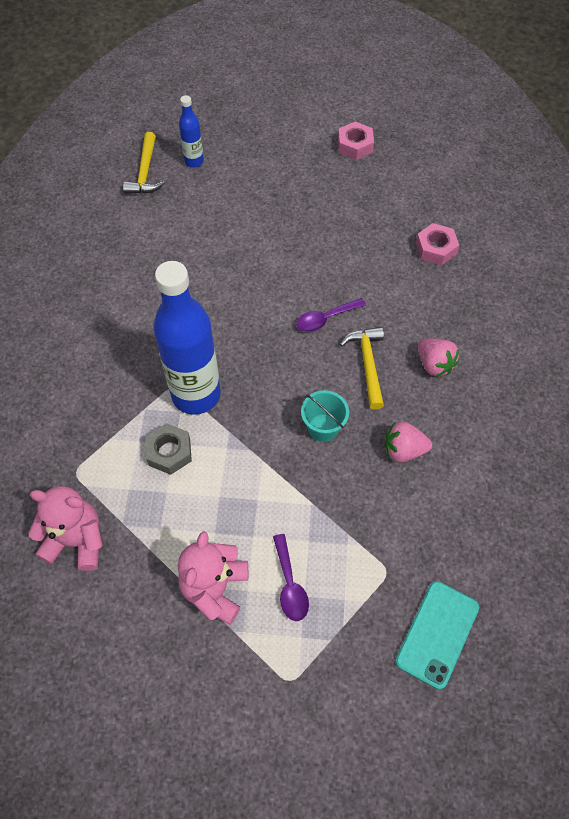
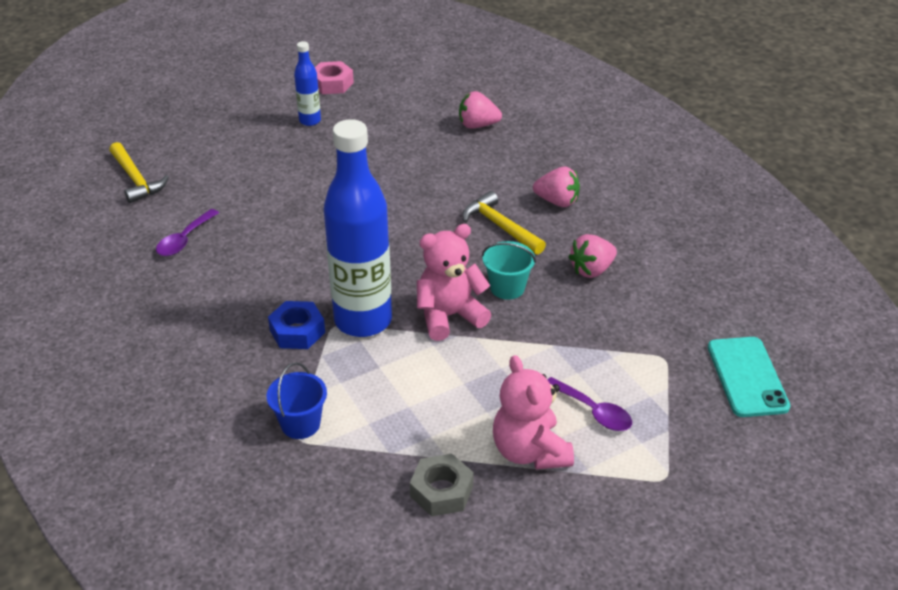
camera: 35 degrees left, 20 degrees down
pink teddy bear [28,486,103,571] -> pink teddy bear moved to [417,224,491,341]
grey nut [145,423,192,475] -> grey nut moved to [410,454,474,517]
blue bottle [179,95,204,168] -> blue bottle moved to [294,41,321,126]
purple spoon [296,298,366,332] -> purple spoon moved to [156,209,219,256]
pink nut [416,223,459,265] -> pink strawberry [459,91,502,128]
none -> blue bucket [267,362,327,439]
none -> blue nut [268,301,325,349]

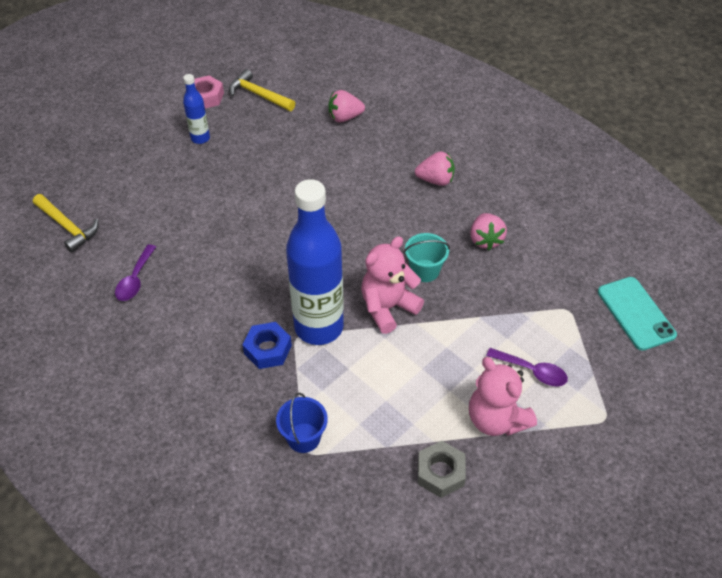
camera: 15 degrees left, 10 degrees up
yellow hammer [463,191,546,255] -> yellow hammer moved to [229,69,295,111]
pink strawberry [568,234,617,278] -> pink strawberry turned 45 degrees counterclockwise [470,213,507,250]

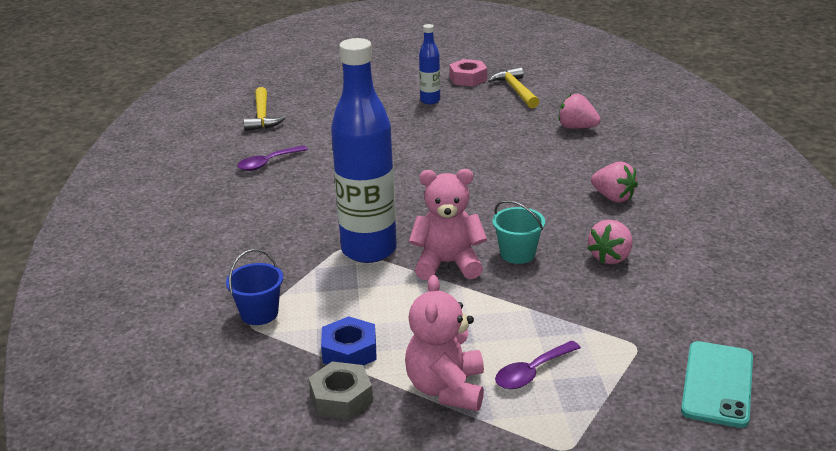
camera: 40 degrees right, 20 degrees down
blue nut [242,322,292,369] -> blue nut moved to [321,316,377,366]
purple spoon [486,348,568,387] -> purple spoon turned 75 degrees clockwise [495,340,581,389]

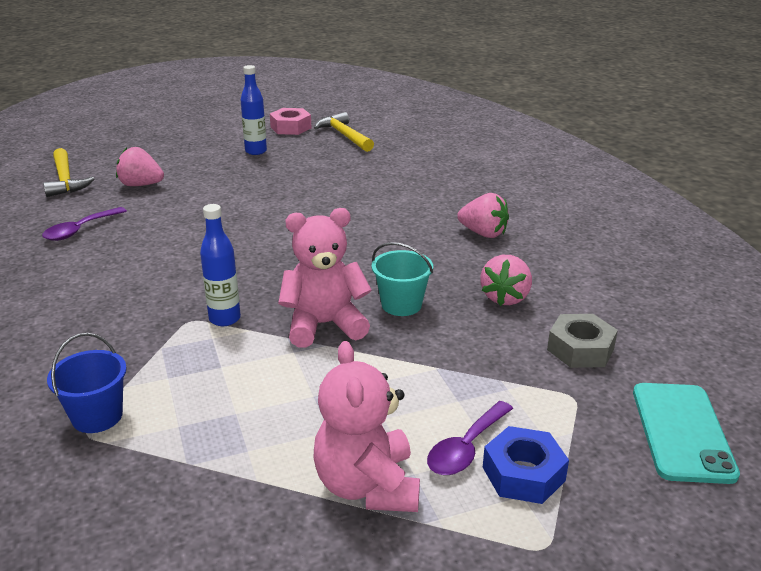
camera: 15 degrees left, 0 degrees up
grey nut [309,361,373,420] -> grey nut moved to [547,314,618,368]
blue nut [321,316,377,366] -> blue nut moved to [483,426,569,504]
blue bottle [331,38,397,263] -> blue bottle [200,204,241,326], size x0.47
pink strawberry [558,94,601,129] -> pink strawberry moved to [116,147,164,186]

